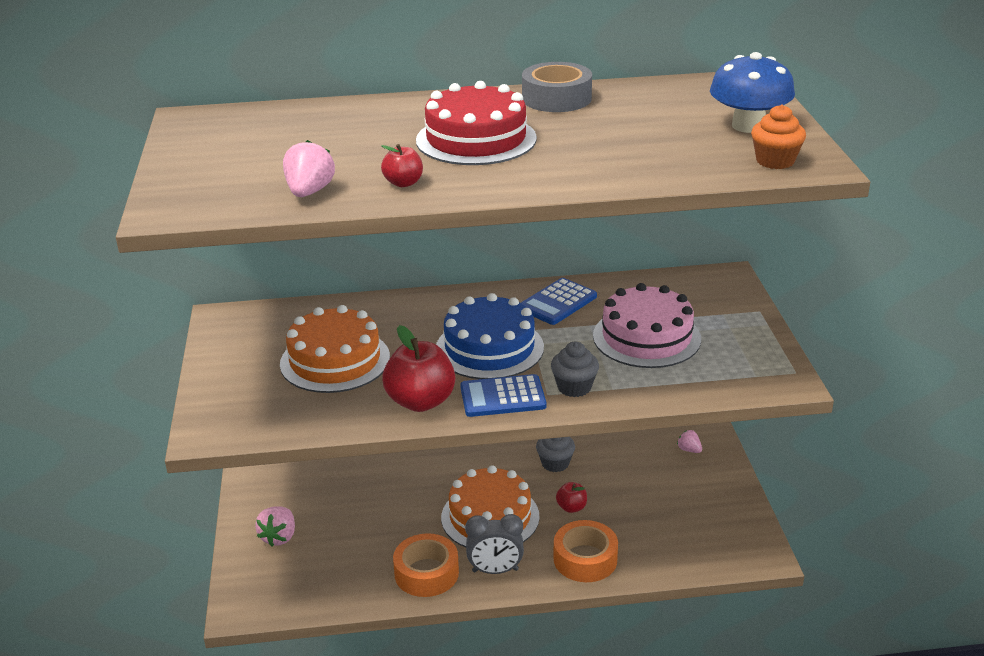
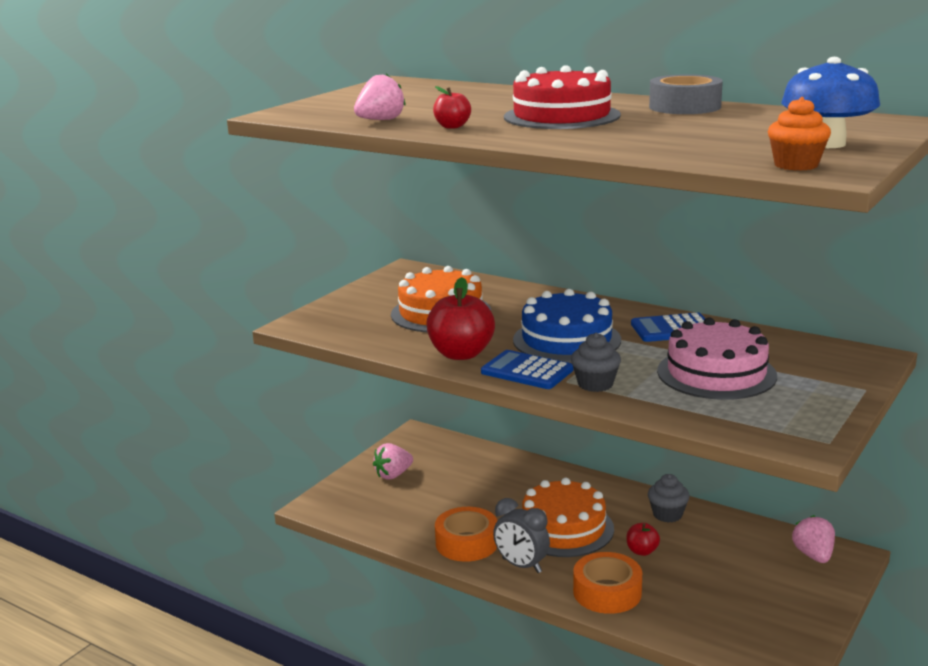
camera: 40 degrees right, 10 degrees down
pink strawberry [677,430,702,453] -> pink strawberry [792,515,835,563], size x1.63

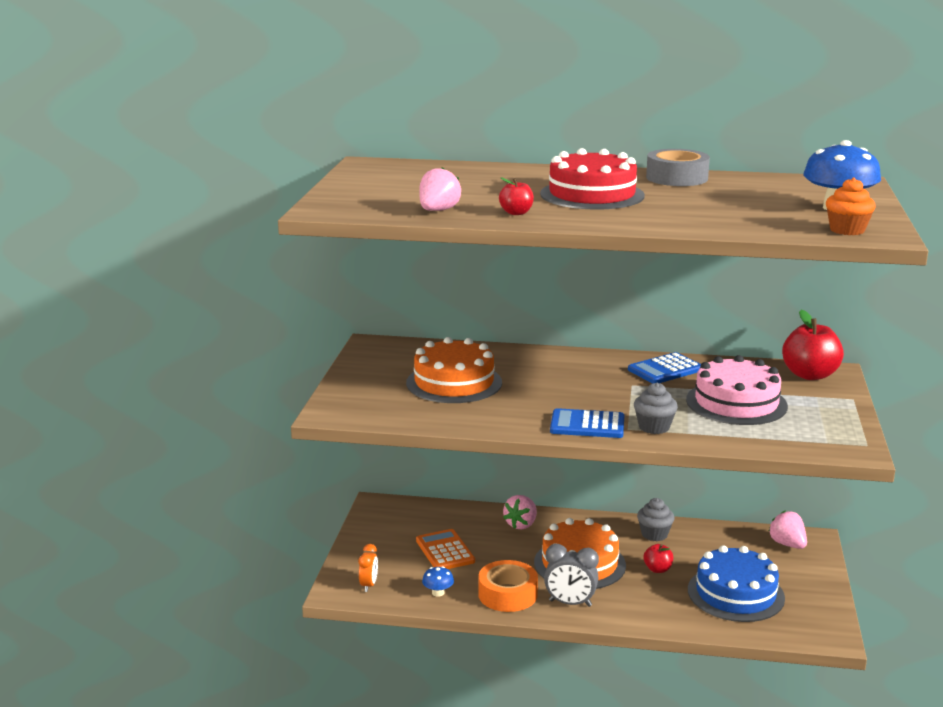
camera: 25 degrees left, 0 degrees up
pink strawberry [373,443,413,480] -> pink strawberry moved to [503,495,537,530]
red apple [426,277,495,360] -> red apple moved to [782,310,844,380]
blue cake [513,289,621,362] -> blue cake moved to [688,545,785,622]
orange tape [573,552,642,614] -> none
none -> orange clock [359,544,378,592]
none -> orange calculator [416,529,475,569]
none -> blue mushroom [422,566,454,597]

